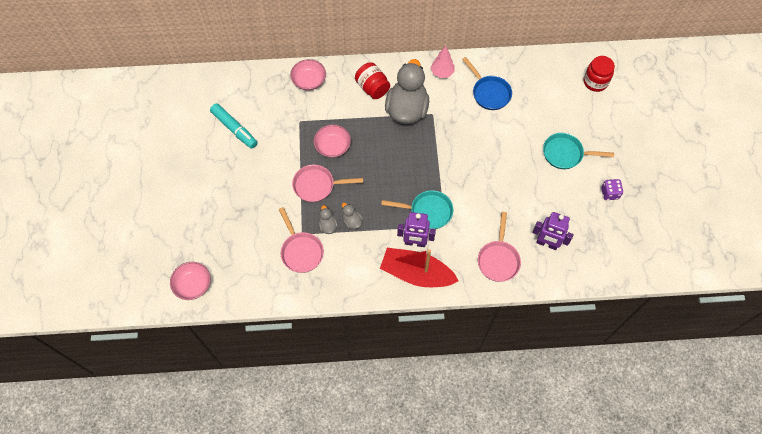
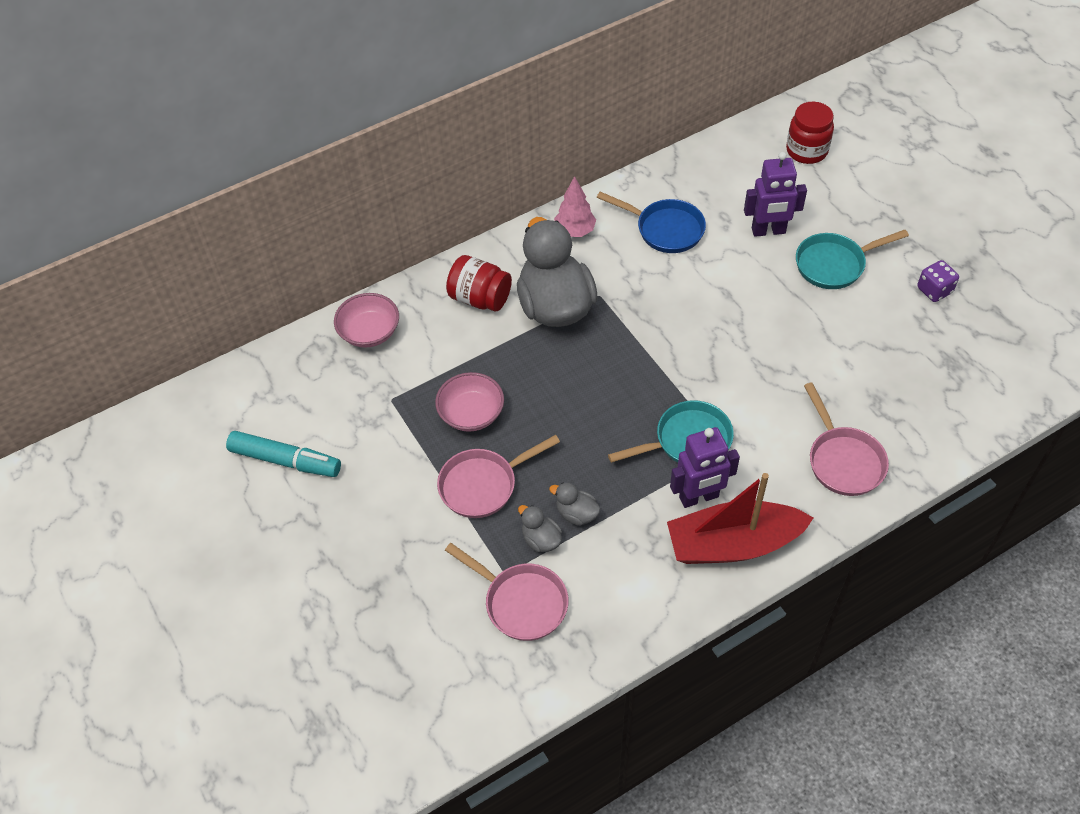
camera: 25 degrees left, 10 degrees down
pink bowl [170,262,211,300] -> none
purple robot [532,212,573,250] -> purple robot moved to [744,152,807,237]

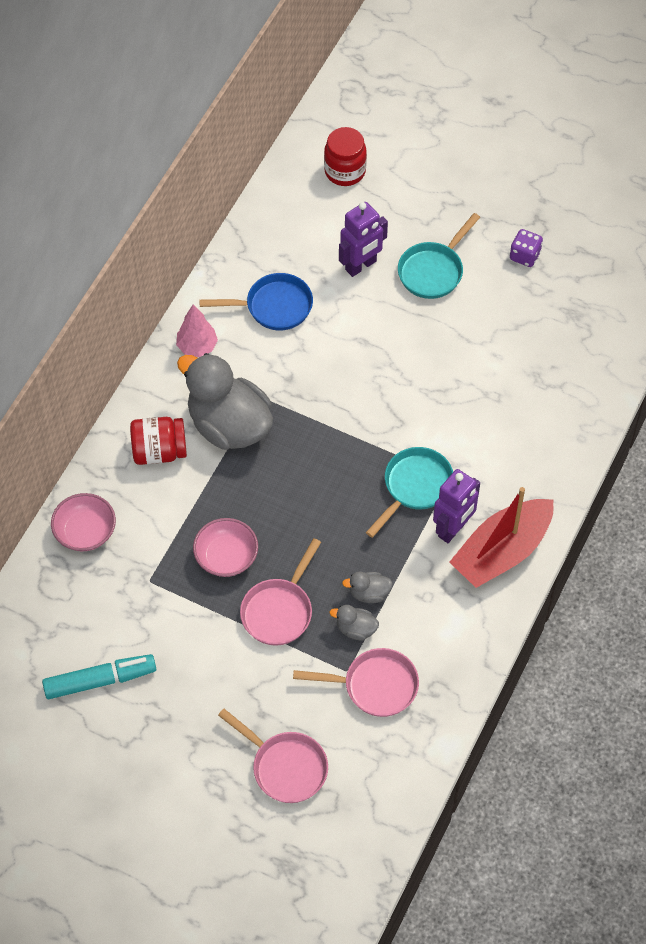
camera: 35 degrees left, 5 degrees up
pink pan [804,382,889,496] -> pink pan moved to [218,709,328,803]

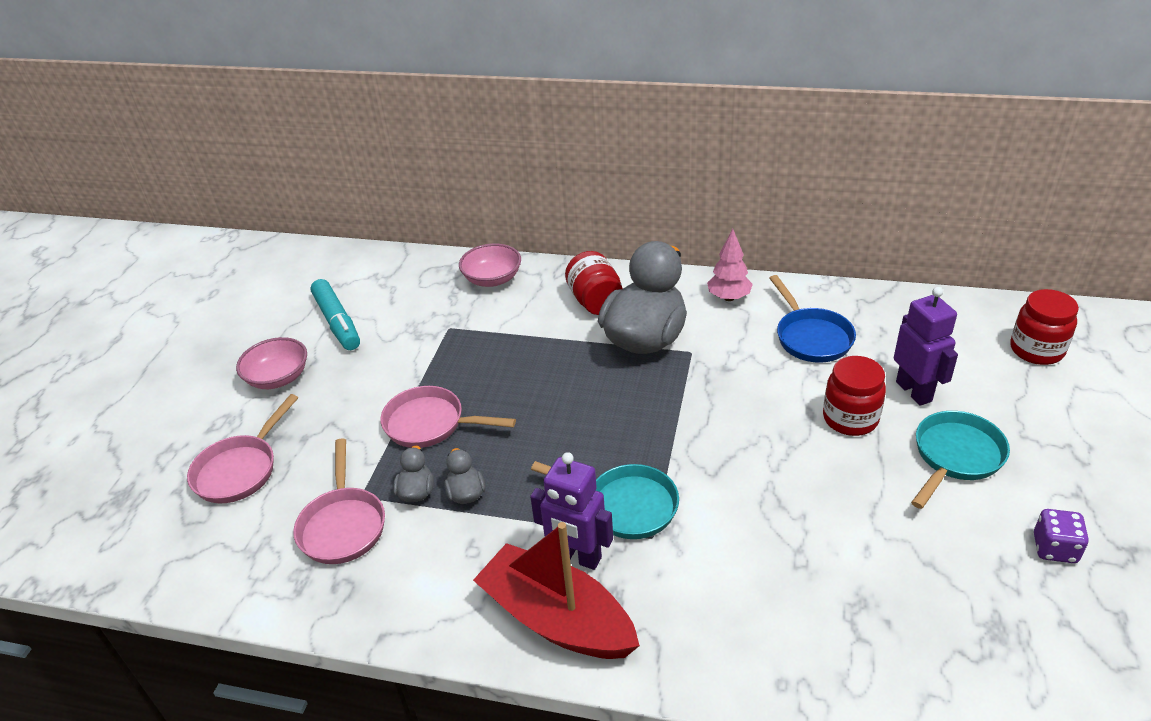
camera: 80 degrees right, 20 degrees down
pink bowl [193,518,258,577] -> pink bowl moved to [236,337,307,389]
purple robot [339,202,388,277] -> purple robot turned 150 degrees counterclockwise [894,287,958,406]
turquoise pan [398,213,480,299] -> turquoise pan turned 105 degrees clockwise [911,411,1010,509]
none -> red jar [823,356,886,436]

